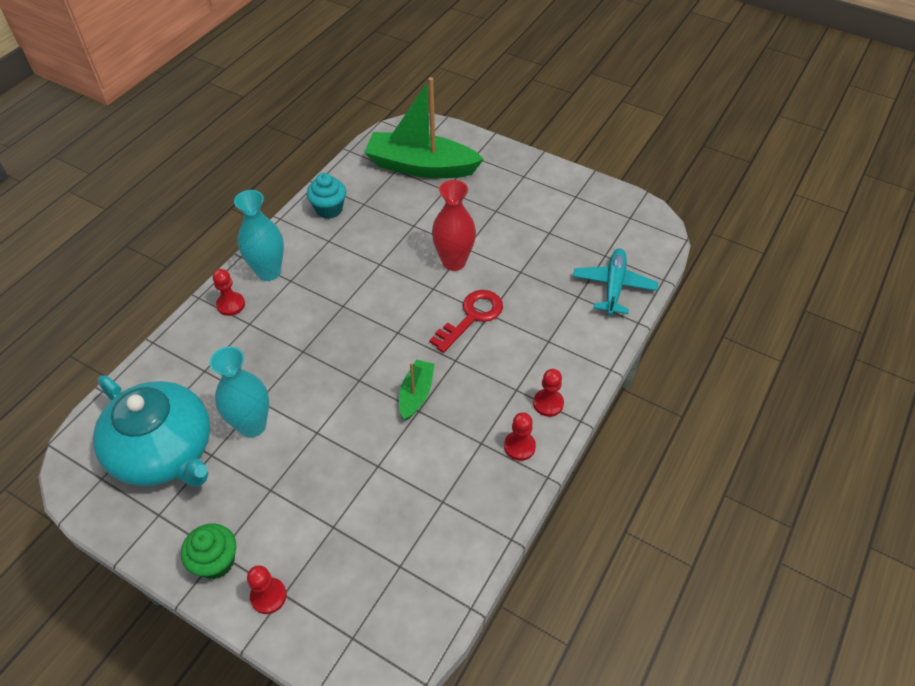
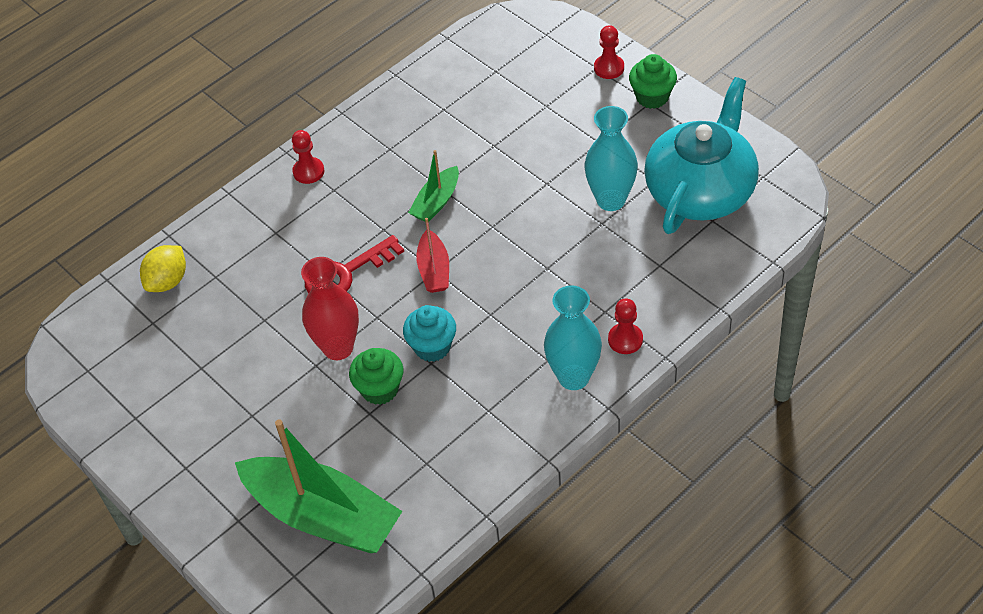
camera: 160 degrees left, 0 degrees up
turquoise teapot [93,375,210,487] -> turquoise teapot turned 60 degrees clockwise [644,77,759,234]
turquoise cupcake [307,173,346,219] -> turquoise cupcake moved to [403,305,456,362]
red pawn [504,412,536,461] -> none
turquoise plane [573,248,658,315] -> yellow lemon [140,245,186,292]
none -> green cupcake [349,348,403,405]
none -> red boat [416,218,449,293]

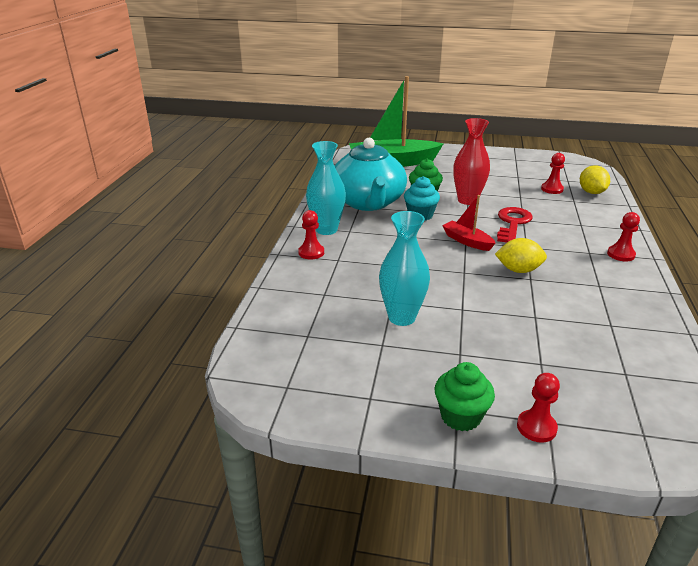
camera: 140 degrees right, 20 degrees down
green boat [408,150,459,222] -> yellow lemon [495,238,547,273]
turquoise teapot [644,77,759,234] -> turquoise teapot moved to [335,138,407,211]
none -> red pawn [541,153,565,194]

